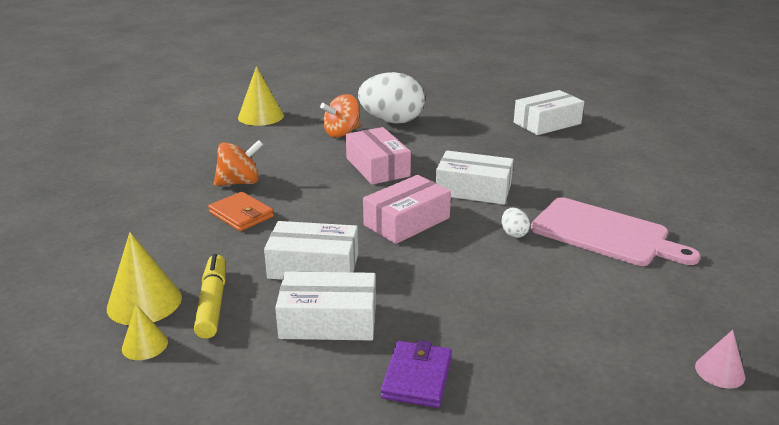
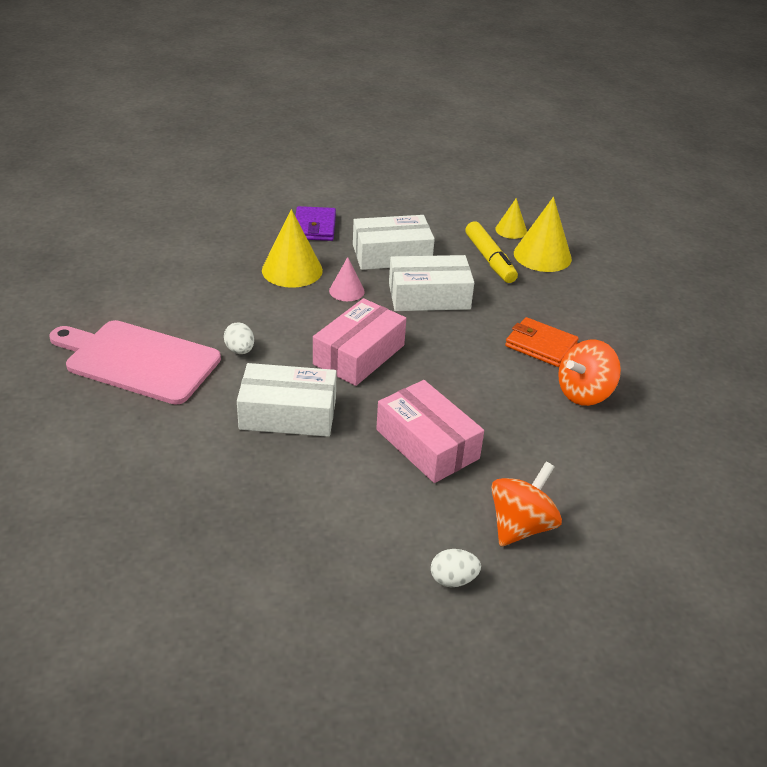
camera: 165 degrees right, 10 degrees up
yellow cone [238,66,284,126] -> yellow cone moved to [262,209,323,288]
white egg [358,72,425,124] -> white egg [431,549,481,587], size x0.40
white box [514,90,584,135] -> none
pink cone [695,330,745,388] -> pink cone moved to [329,257,365,301]

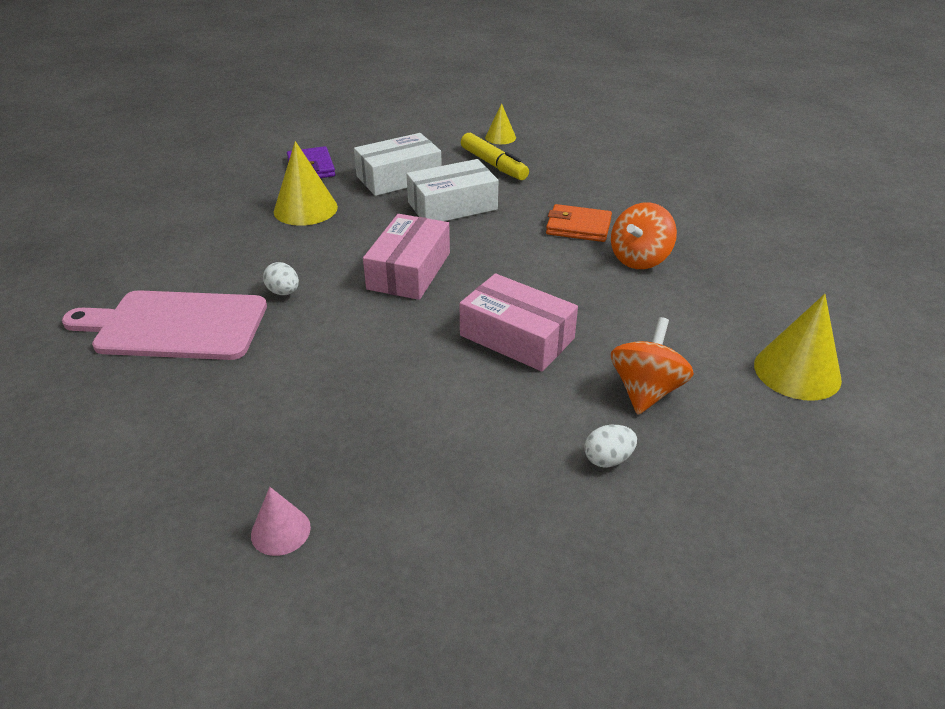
camera: 15 degrees left, 0 degrees up
white box [237,363,337,437] -> none
pink cone [329,257,365,301] -> pink cone moved to [251,487,311,556]
yellow cone [514,197,572,272] -> yellow cone moved to [754,294,842,401]

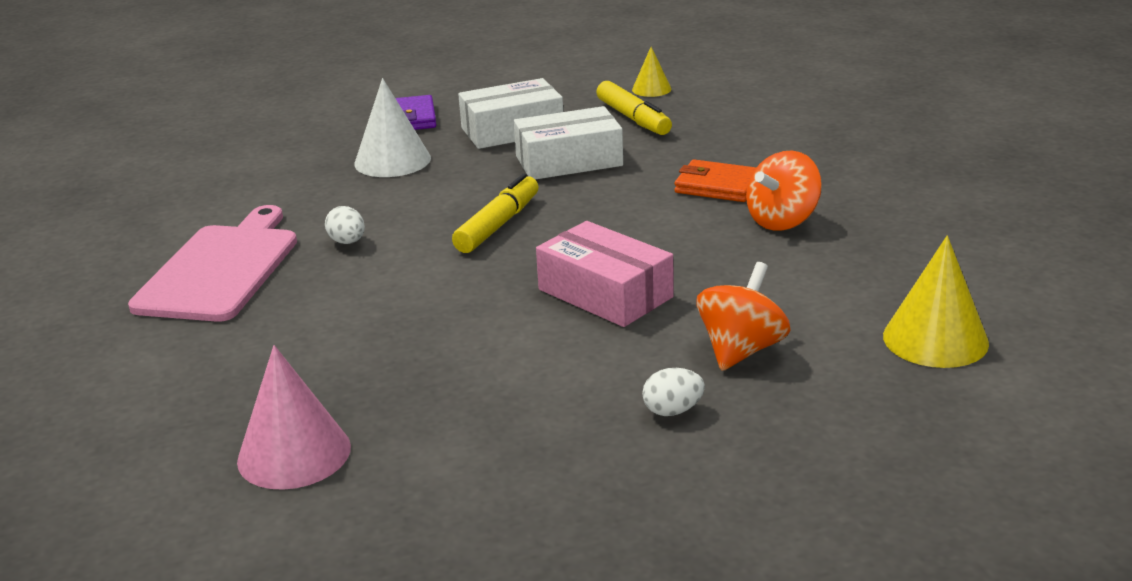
camera: 10 degrees right, 10 degrees down
pink cutting board [62,290,267,360] -> pink cutting board turned 90 degrees clockwise [128,205,297,322]
pink cone [251,487,311,556] -> pink cone [237,345,351,490], size x1.76
yellow cone [274,141,338,226] -> white cone [354,78,431,177]
pink box [363,214,450,300] -> yellow marker [452,174,539,253]

